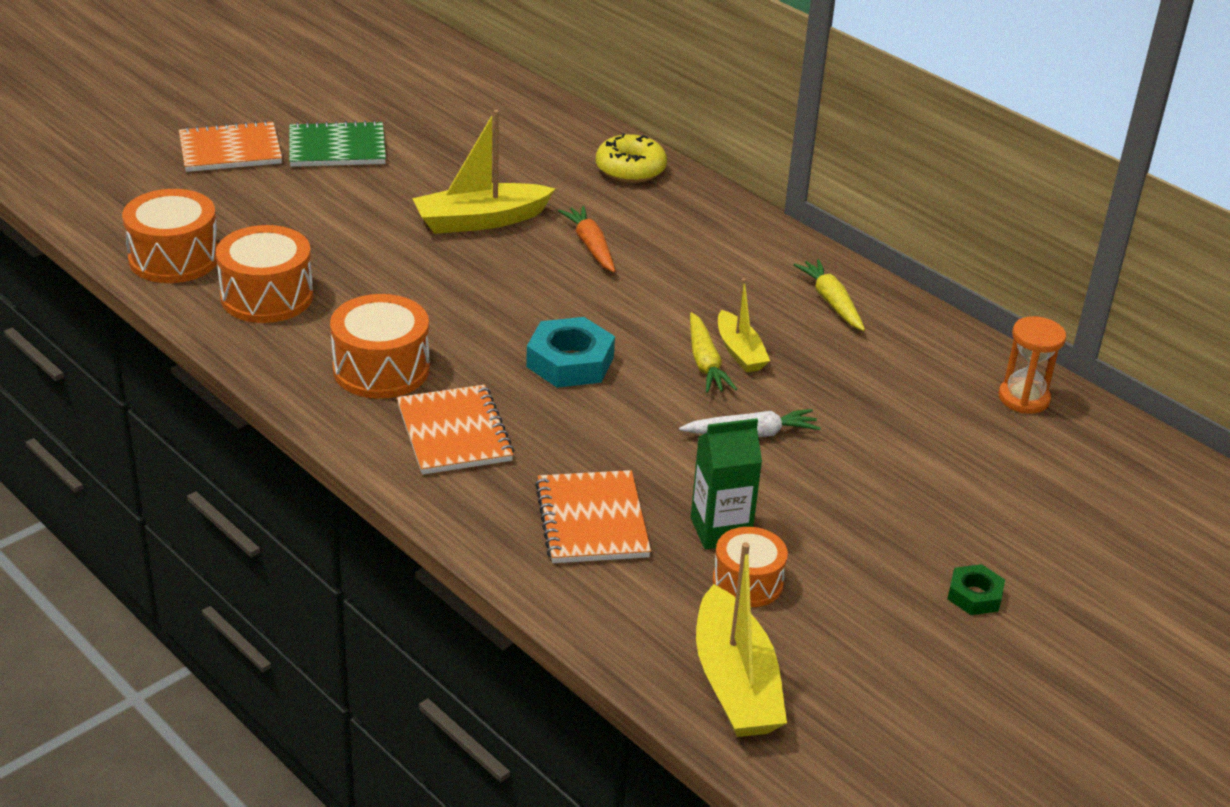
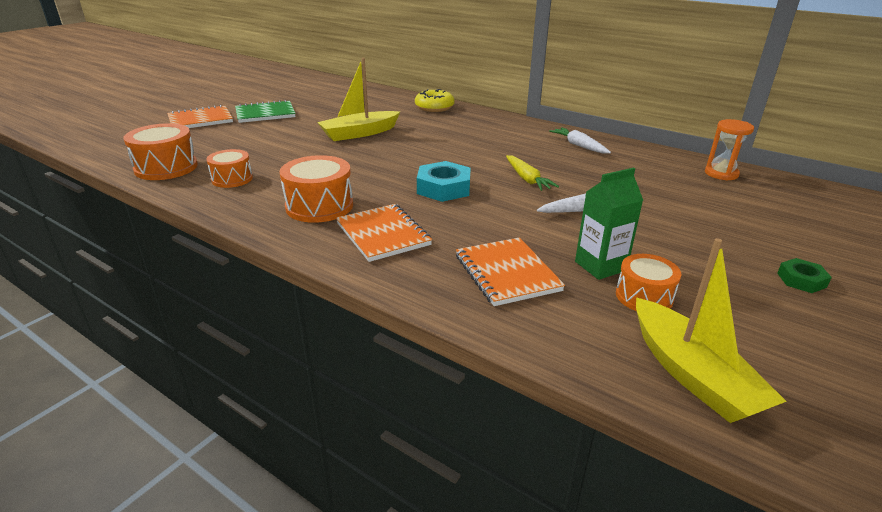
camera: 10 degrees left, 5 degrees down
orange drum [216,225,313,323] -> orange drum [206,149,253,188], size x0.64
orange carrot [558,206,615,272] -> none
yellow boat [718,278,770,372] -> none
yellow carrot [793,259,865,331] -> white carrot [549,127,611,153]

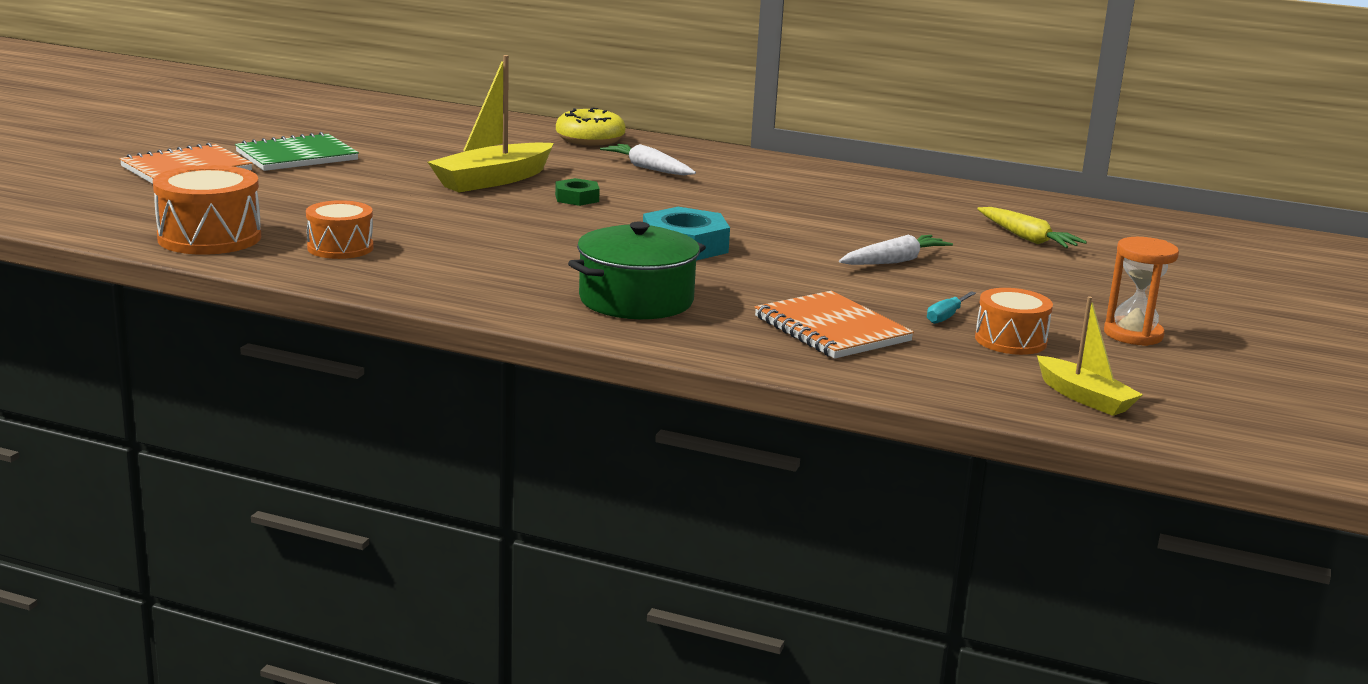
camera: 15 degrees left, 10 degrees down
orange drum [280,155,353,223] -> none
orange notebook [336,204,432,262] -> green pot [568,222,706,319]
yellow carrot [506,155,559,191] -> yellow carrot moved to [977,207,1087,248]
white carrot [549,127,611,153] -> white carrot moved to [600,144,696,175]
green carton [575,168,643,280] -> turquoise screwdriver [927,291,976,324]
yellow boat [636,238,787,423] -> yellow boat [1037,297,1143,416], size x0.61
orange hourglass [705,119,754,181] -> orange hourglass moved to [1104,237,1179,346]
green nut [777,258,832,293] -> green nut moved to [555,178,600,206]

